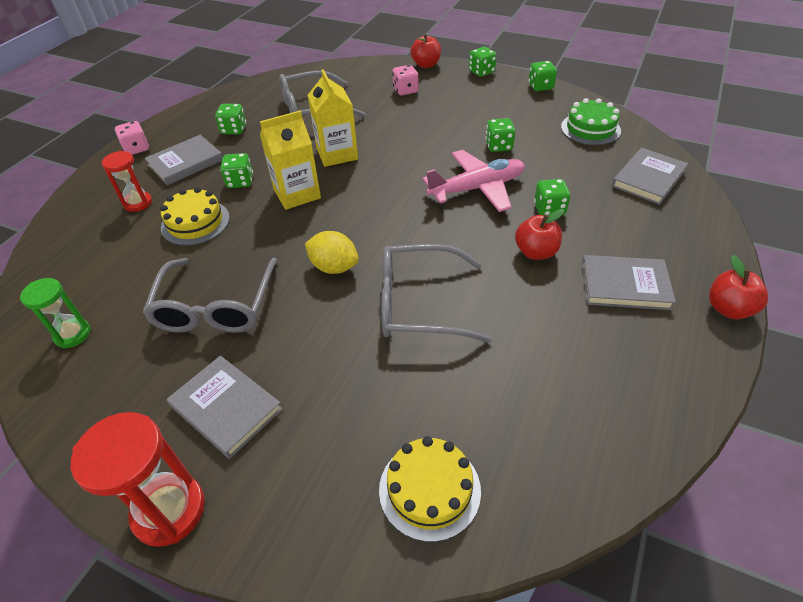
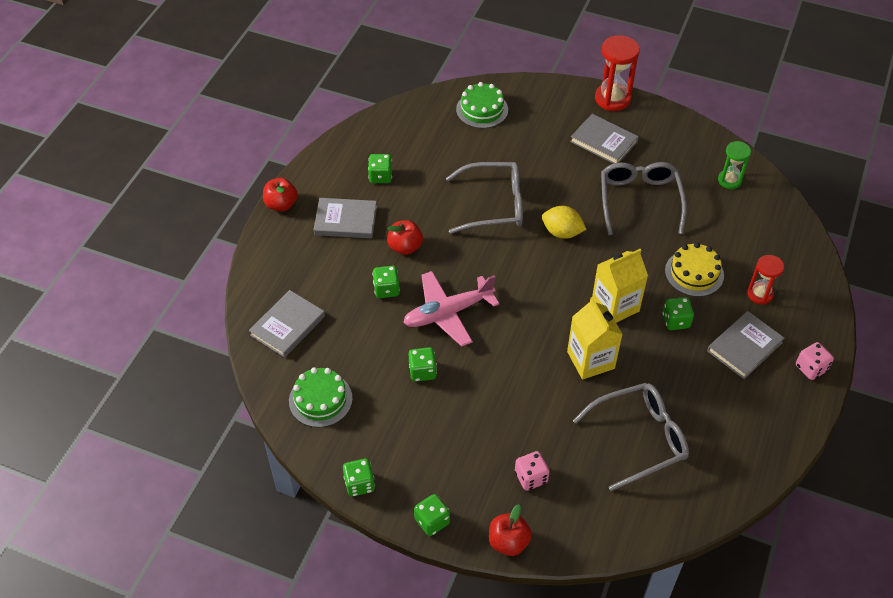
camera: 175 degrees right, 5 degrees up
green dice [215,104,246,134] -> green dice moved to [368,154,392,183]
yellow cake [379,436,481,542] -> green cake [456,82,508,128]

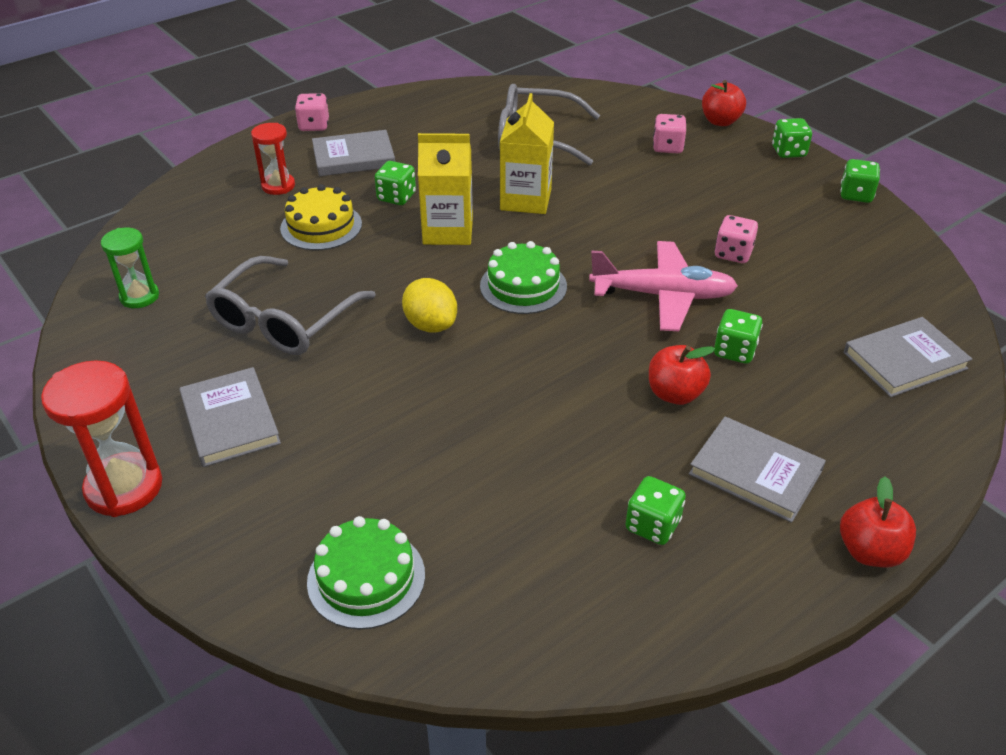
camera: 150 degrees left, 10 degrees down
green cake [289,367,353,427] -> green cake moved to [480,241,567,314]
green dice [409,347,437,382] -> pink dice [715,215,758,263]
grey glasses [446,162,523,234] -> none

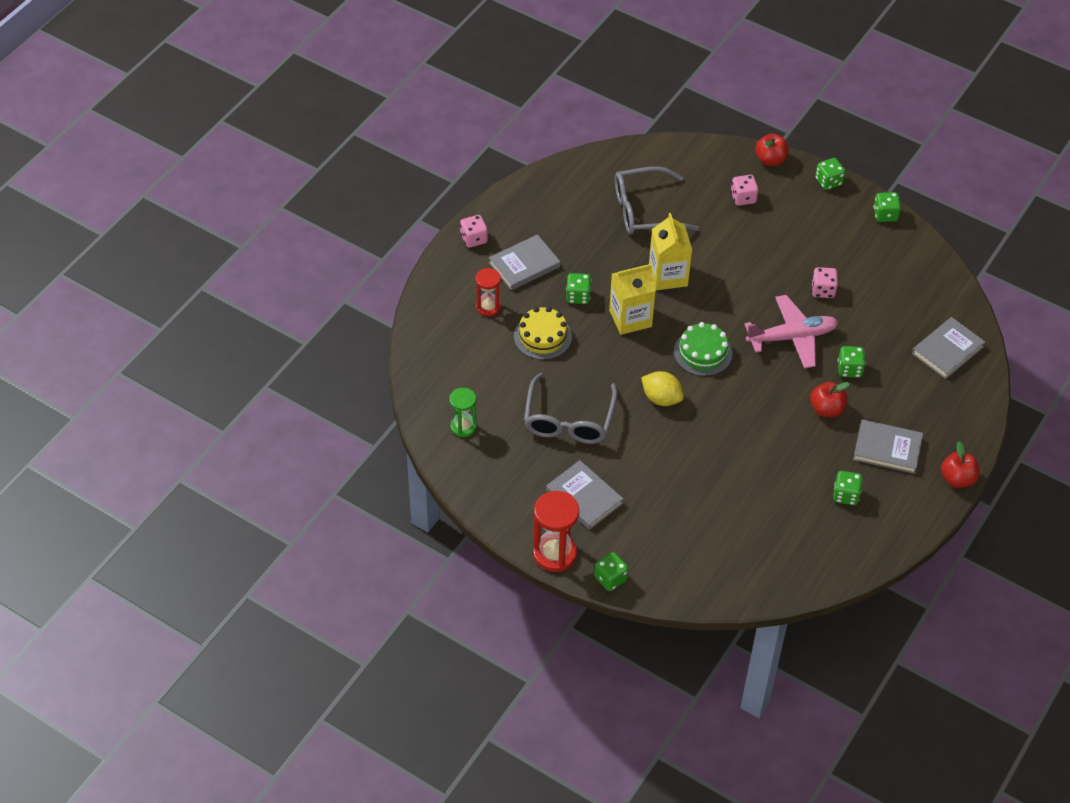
camera: 20 degrees left, 10 degrees up
green cake [307,516,425,629] -> none
none -> green dice [594,552,628,591]

